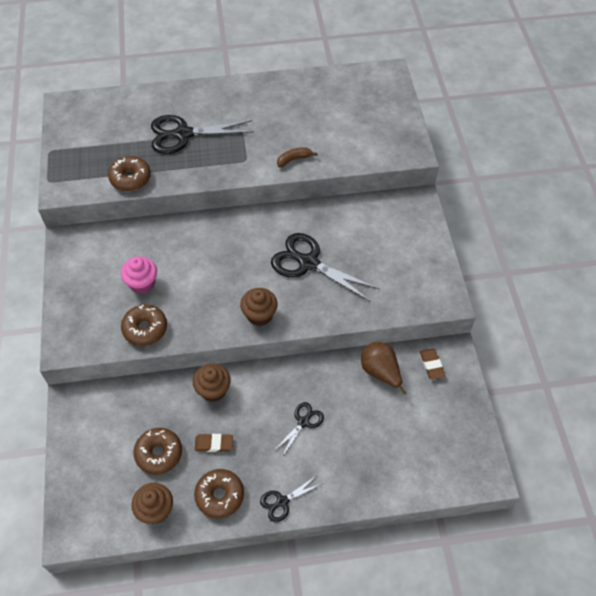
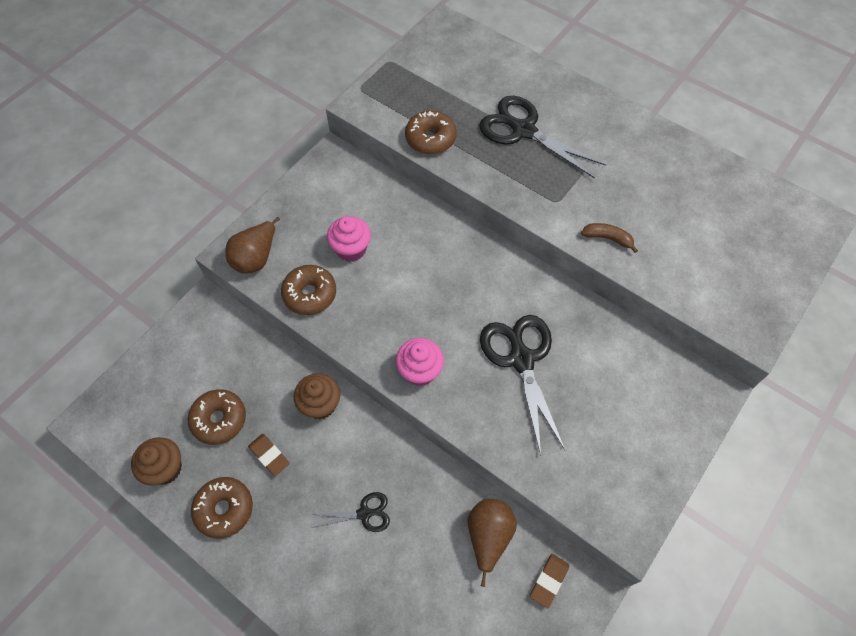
camera: 45 degrees right, 5 degrees up
brown cupcake [240,288,278,326] -> pink cupcake [396,338,444,386]
black scissors [260,476,322,522] -> none
none -> brown pear [225,217,280,274]

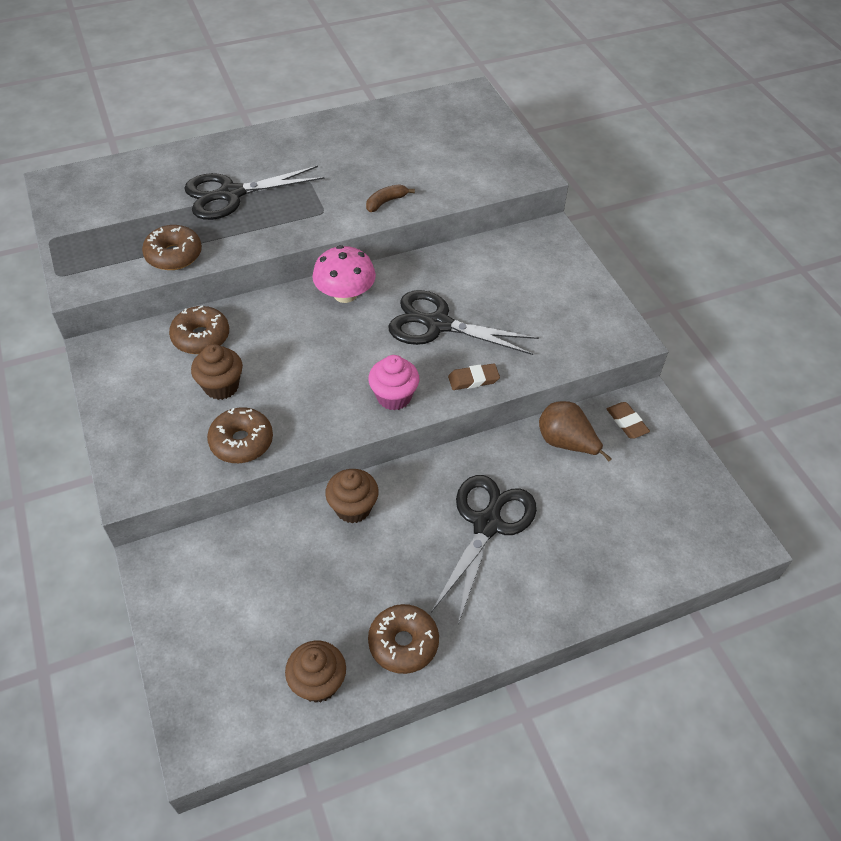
camera: 60 degrees left, 10 degrees down
brown donut [188,390,246,445] -> brown donut moved to [169,305,229,354]
brown pear [225,217,280,274] -> none
brown eraser [248,434,290,476] -> brown eraser moved to [448,363,500,390]
black scissors [310,492,390,532] -> black scissors [431,475,537,624], size x1.94
pink cupcake [327,216,371,262] -> brown cupcake [191,344,243,400]
none -> pink mushroom [312,245,376,303]

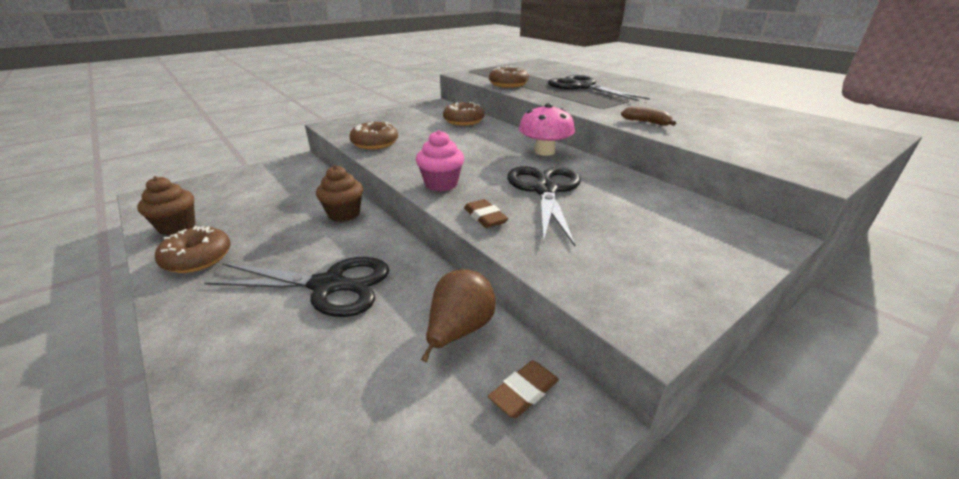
camera: 75 degrees right, 20 degrees down
brown cupcake [191,344,243,400] -> none

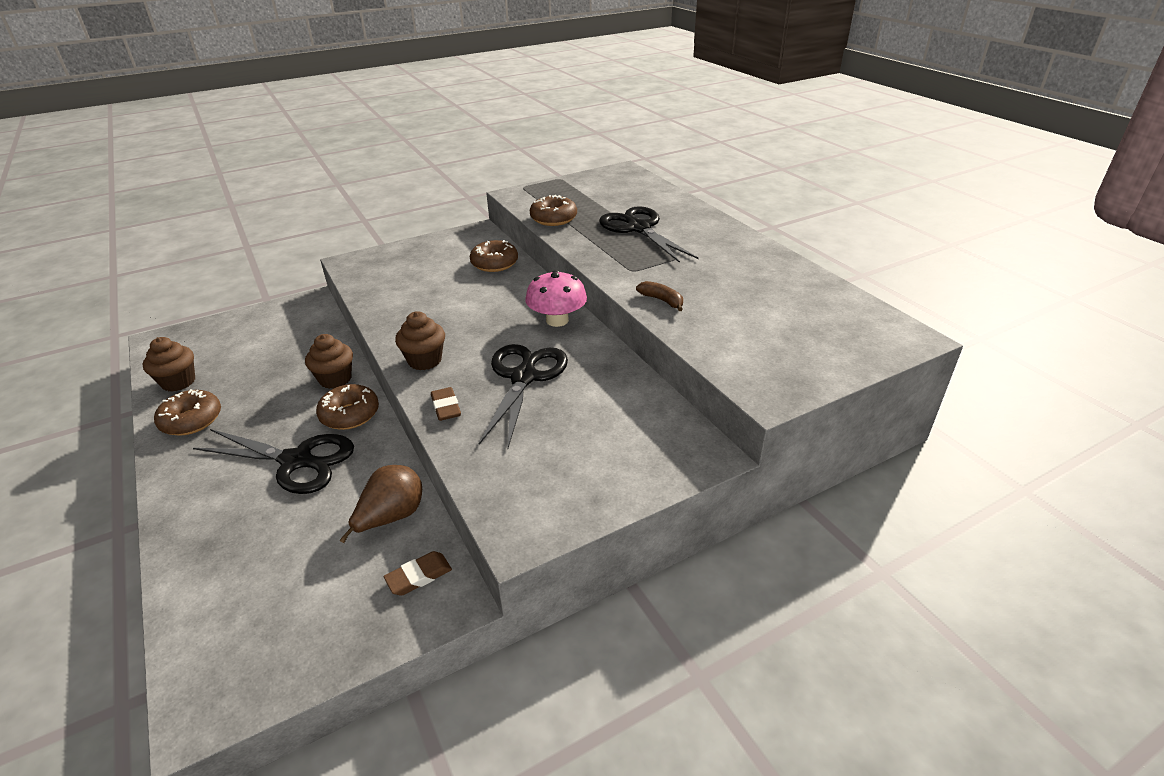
camera: 10 degrees right, 5 degrees up
brown donut [350,121,398,149] -> brown donut moved to [316,384,379,430]
pink cupcake [416,130,464,191] -> brown cupcake [395,311,445,370]

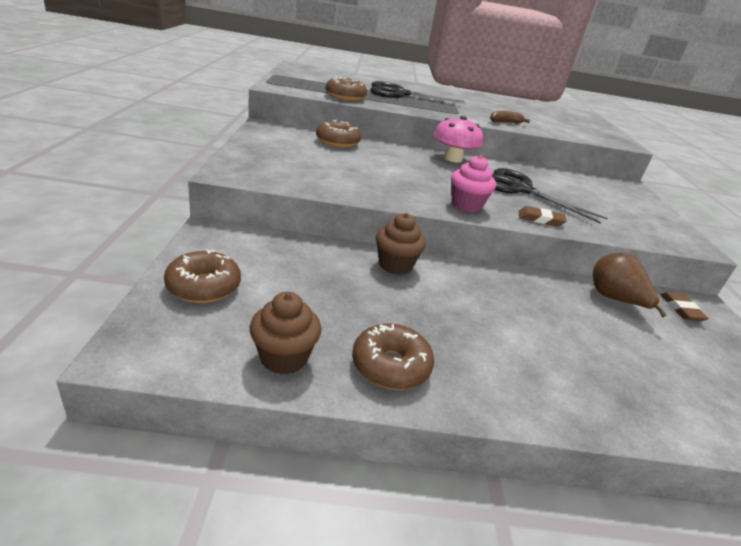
camera: 65 degrees left, 5 degrees down
black scissors [193,429,354,494] -> none
brown donut [316,384,379,430] -> brown donut moved to [164,250,241,303]
brown cupcake [395,311,445,370] -> pink cupcake [451,155,496,212]

